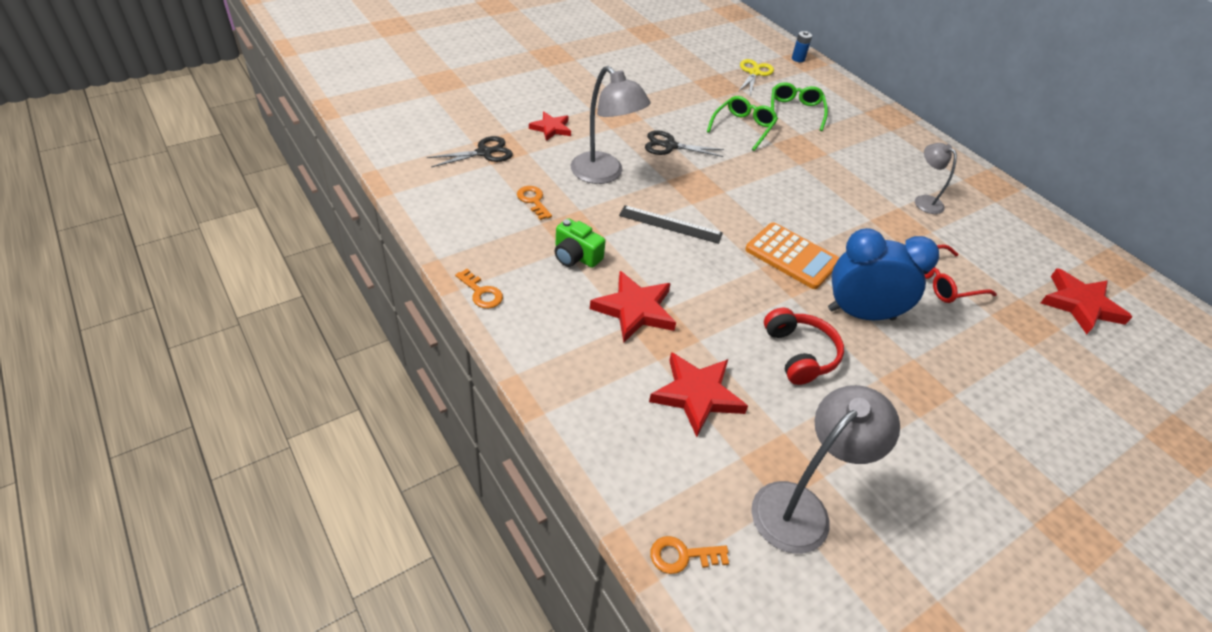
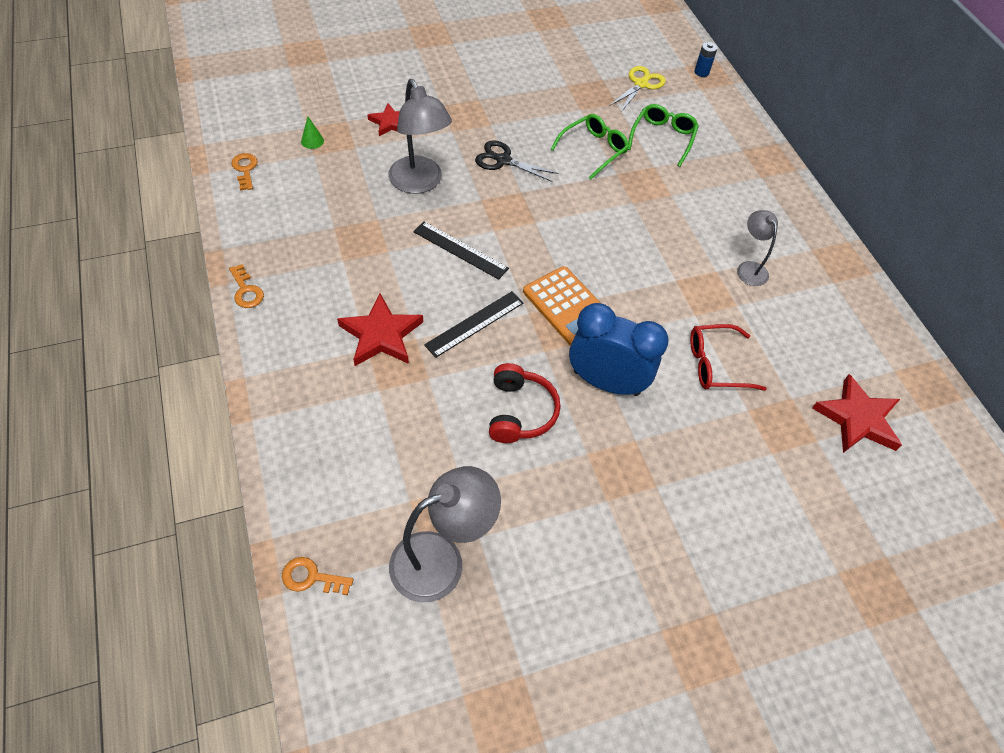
camera: 15 degrees right, 10 degrees up
black scissors [427,136,513,167] -> green cone [301,116,324,149]
orange key [517,186,552,220] -> orange key moved to [231,153,258,191]
green camera [555,218,606,268] -> none
red star [649,352,748,437] -> none
none -> black ruler [424,291,523,358]

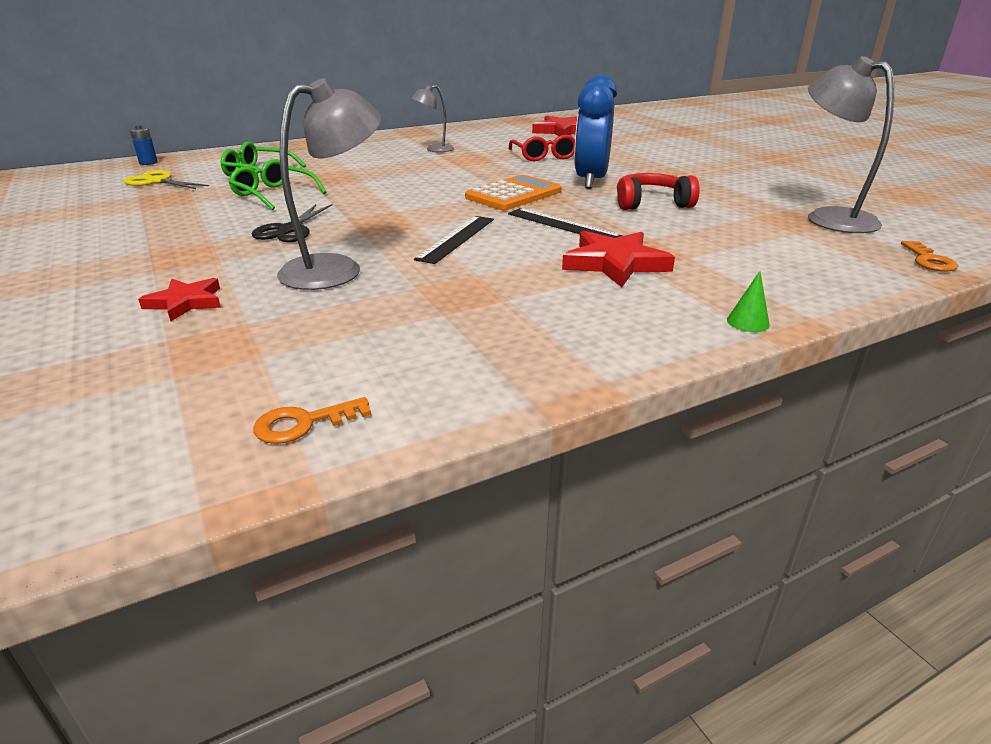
camera: 95 degrees left, 25 degrees down
orange key [229,264,264,308] -> none
green cone [301,116,324,149] -> green cone moved to [727,271,770,332]

